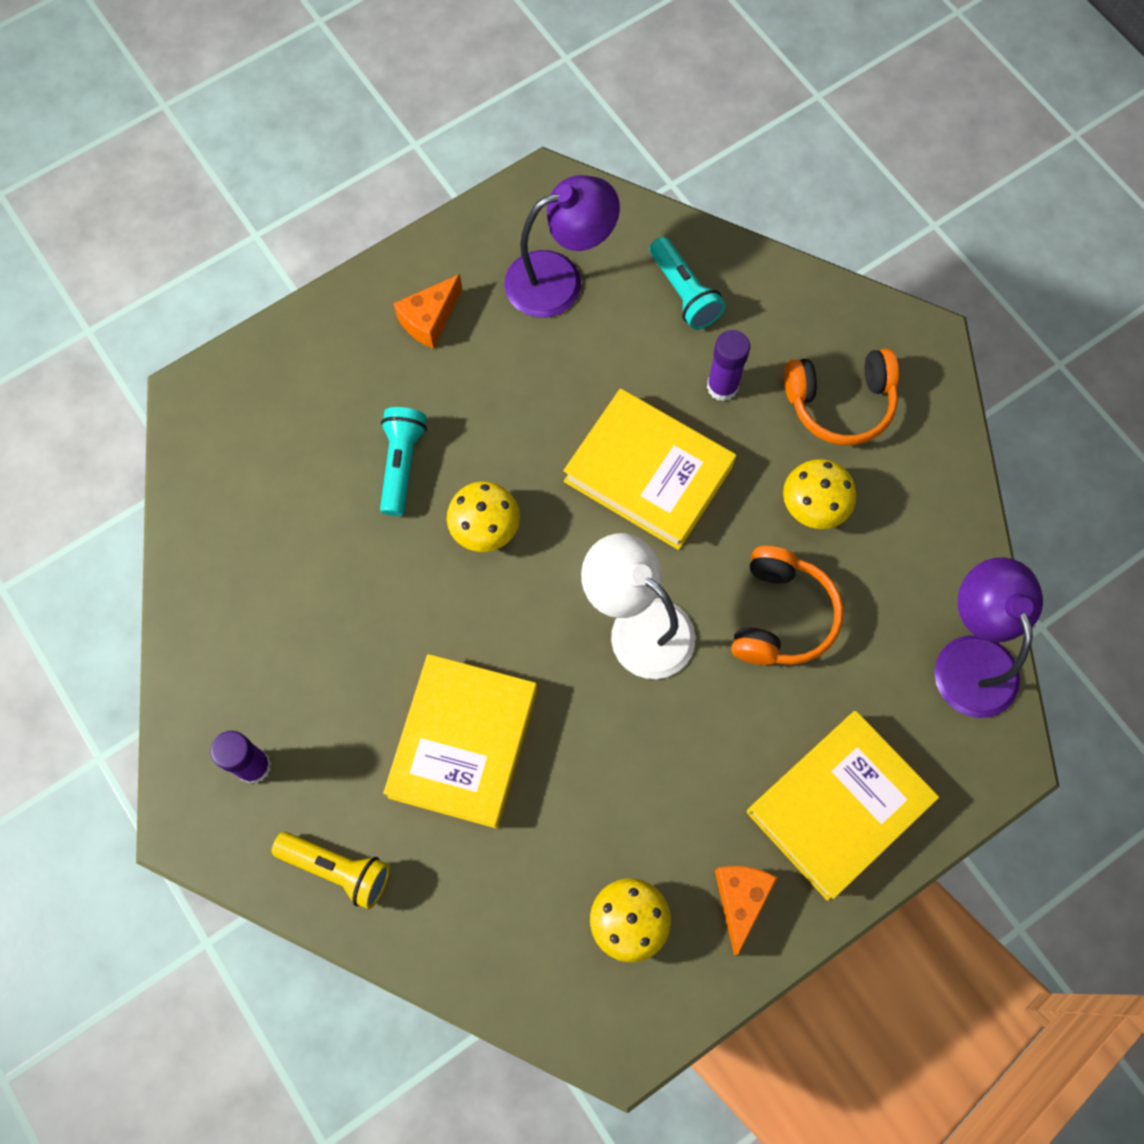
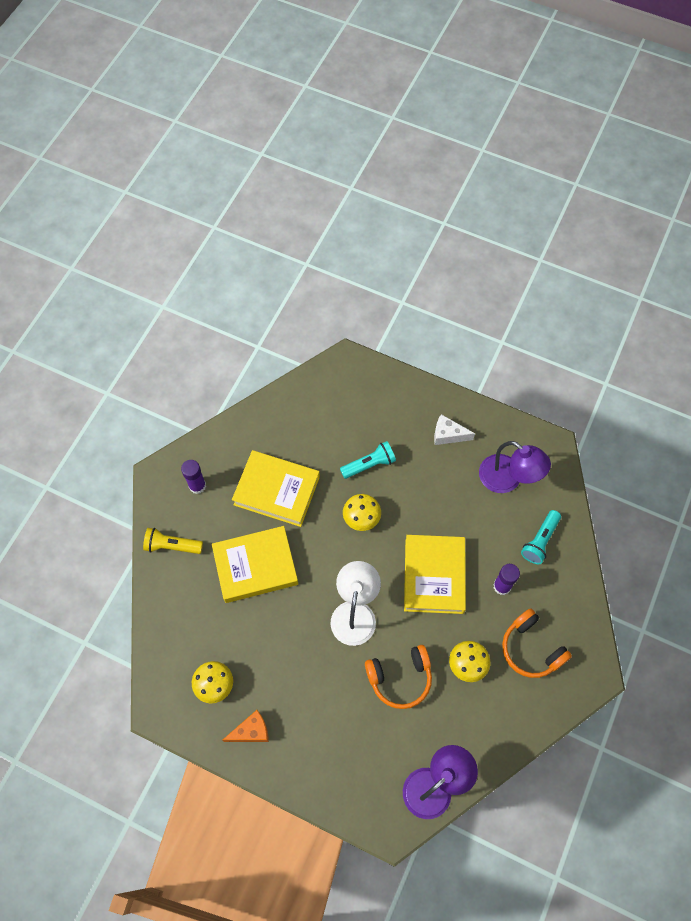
camera: 60 degrees right, 5 degrees down
yellow flashlight [272,832,390,909] -> yellow flashlight turned 105 degrees clockwise [143,528,203,554]
orange cheese [394,274,462,349] -> white cheese [434,414,475,445]
yellow book [747,711,939,901] -> yellow book moved to [232,450,320,527]

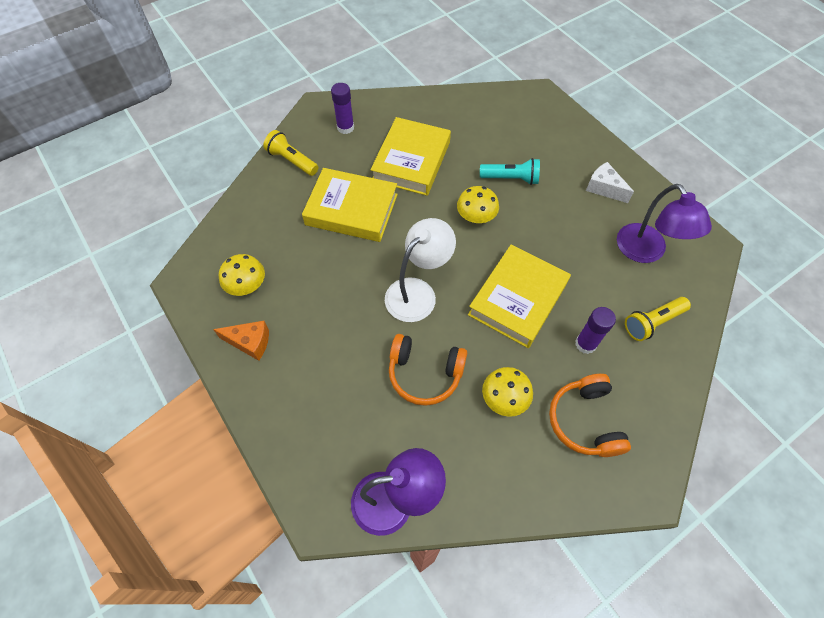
camera: 30 degrees right, 5 degrees down
yellow book [232,450,320,527] -> yellow book turned 60 degrees clockwise [370,117,451,196]
turquoise flashlight [521,510,561,564] -> yellow flashlight [625,297,691,341]

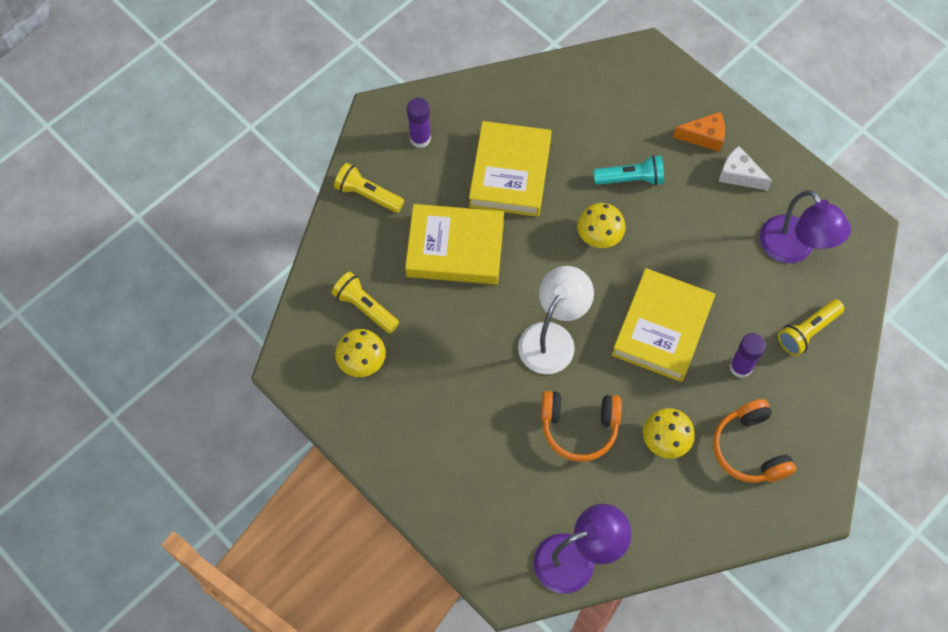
camera: 10 degrees left, 5 degrees up
orange cheese [213,321,269,361] -> orange cheese moved to [673,112,725,152]
none -> yellow flashlight [331,272,399,333]

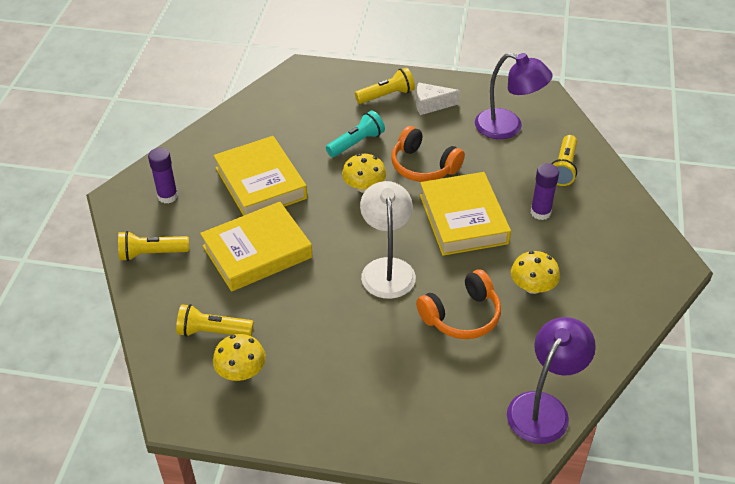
camera: 35 degrees left, 20 degrees down
orange cheese [673,112,725,152] -> yellow flashlight [355,68,415,104]
orange headphones [713,399,796,483] -> orange headphones moved to [391,126,465,182]

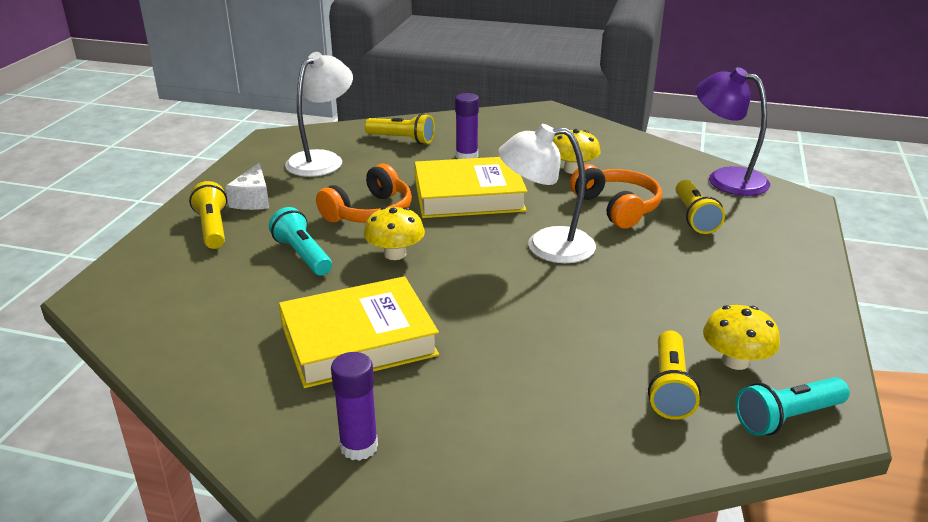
camera: 85 degrees left, 15 degrees down
yellow flashlight [118,231,189,261] -> yellow flashlight moved to [676,180,725,234]
yellow book [200,202,313,292] -> none
purple lamp [475,53,553,139] -> white lamp [285,52,353,177]
none -> turquoise flashlight [735,377,850,436]

